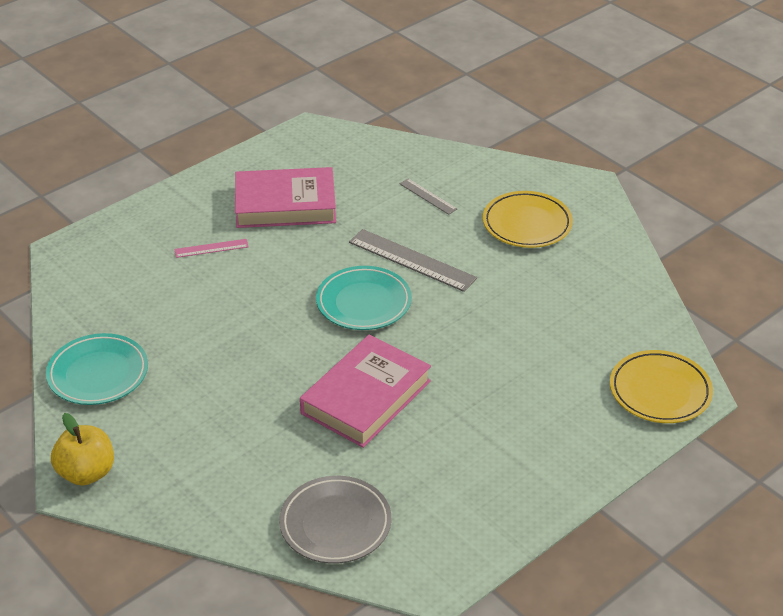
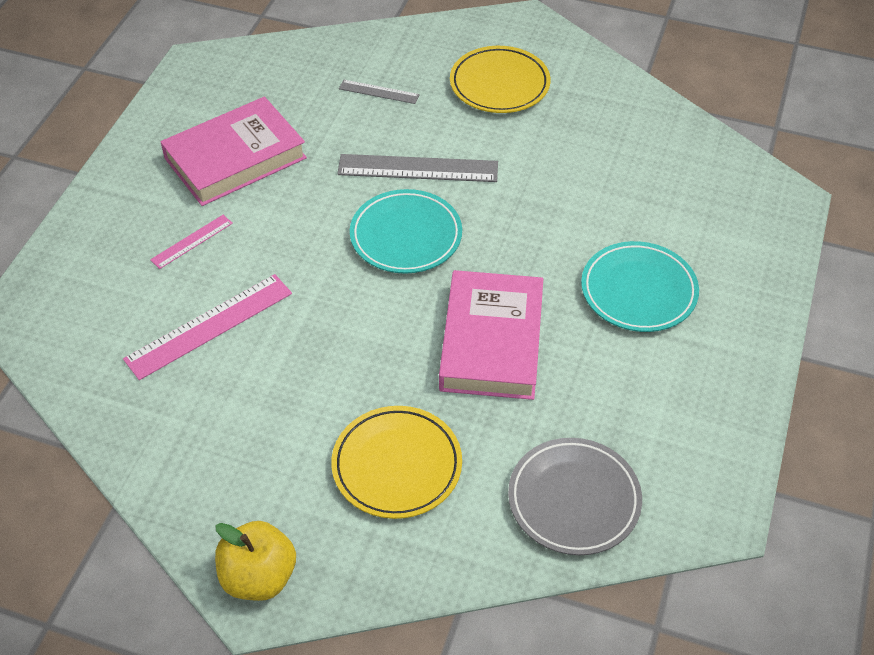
camera: 30 degrees left, 10 degrees up
turquoise plate [46,333,148,405] -> turquoise plate moved to [581,241,699,332]
yellow plate [610,350,713,423] -> yellow plate moved to [331,406,462,519]
none -> pink ruler [123,274,292,380]

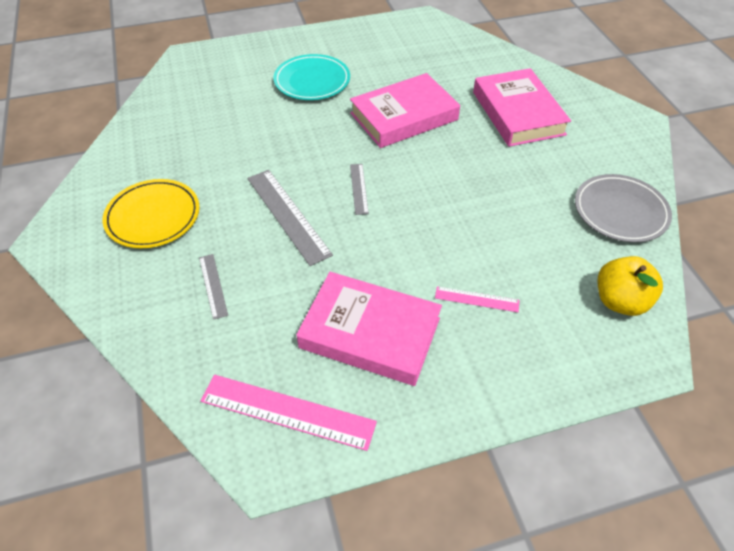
camera: 125 degrees left, 0 degrees up
pink ruler [123,274,292,380] -> pink ruler moved to [201,375,377,451]
yellow apple [215,521,296,601] -> yellow apple moved to [597,256,663,316]
yellow plate [331,406,462,519] -> pink book [473,68,571,147]
turquoise plate [350,189,462,274] -> grey ruler [350,164,369,215]
grey plate [508,438,642,555] -> grey plate moved to [575,174,672,243]

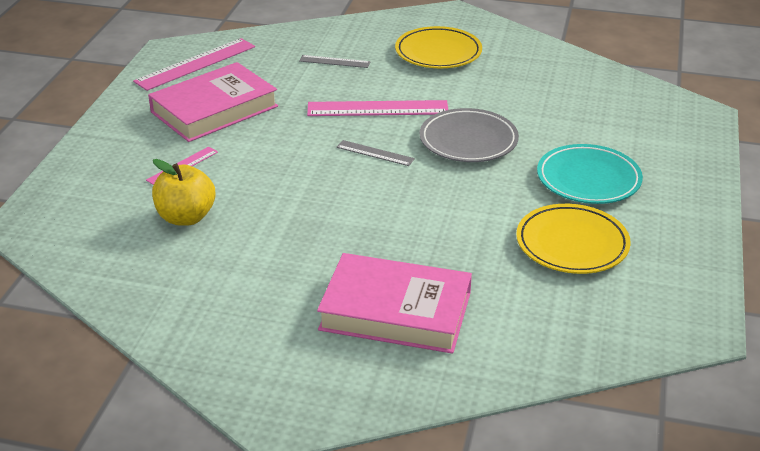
camera: 120 degrees right, 15 degrees down
grey ruler [248,170,333,266] -> pink ruler [307,100,448,116]
pink book [350,73,460,148] -> none
grey plate [575,174,672,243] -> grey plate moved to [420,108,519,162]
yellow apple [597,256,663,316] -> yellow apple moved to [152,159,215,226]
none -> yellow plate [516,204,631,274]

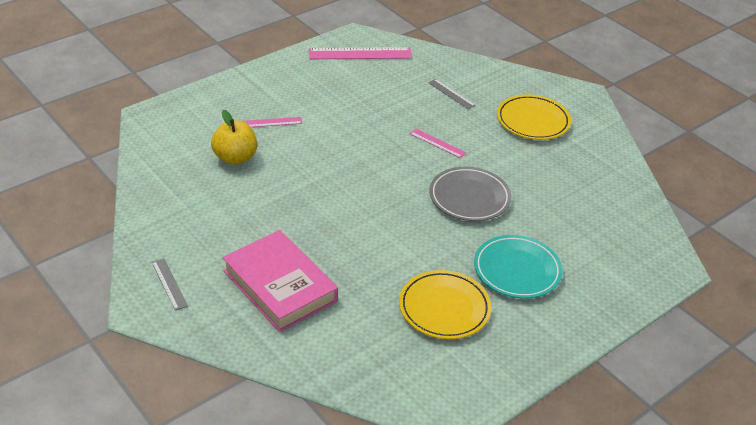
camera: 35 degrees right, 5 degrees up
pink book [148,62,278,142] -> none
pink ruler [307,100,448,116] -> pink ruler [410,129,466,158], size x0.54
grey ruler [337,140,415,166] -> grey ruler moved to [152,258,188,311]

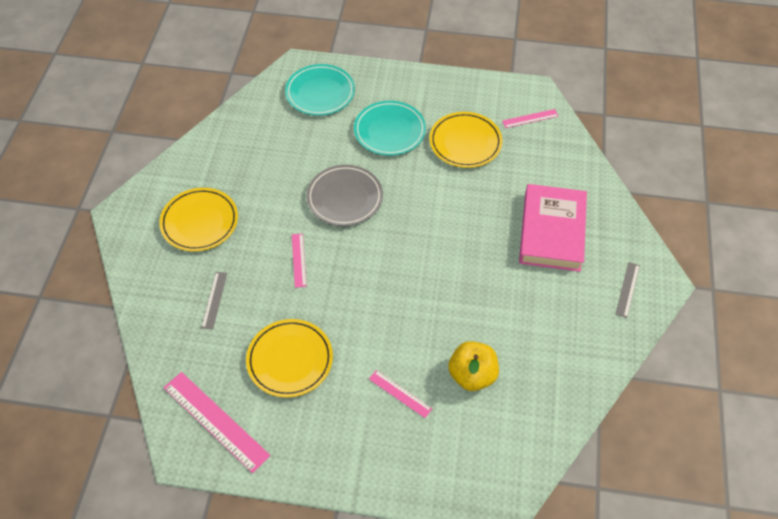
camera: 130 degrees left, 15 degrees up
none -> yellow plate [246,319,333,398]
none -> turquoise plate [285,64,355,116]
none -> pink ruler [502,109,559,128]

